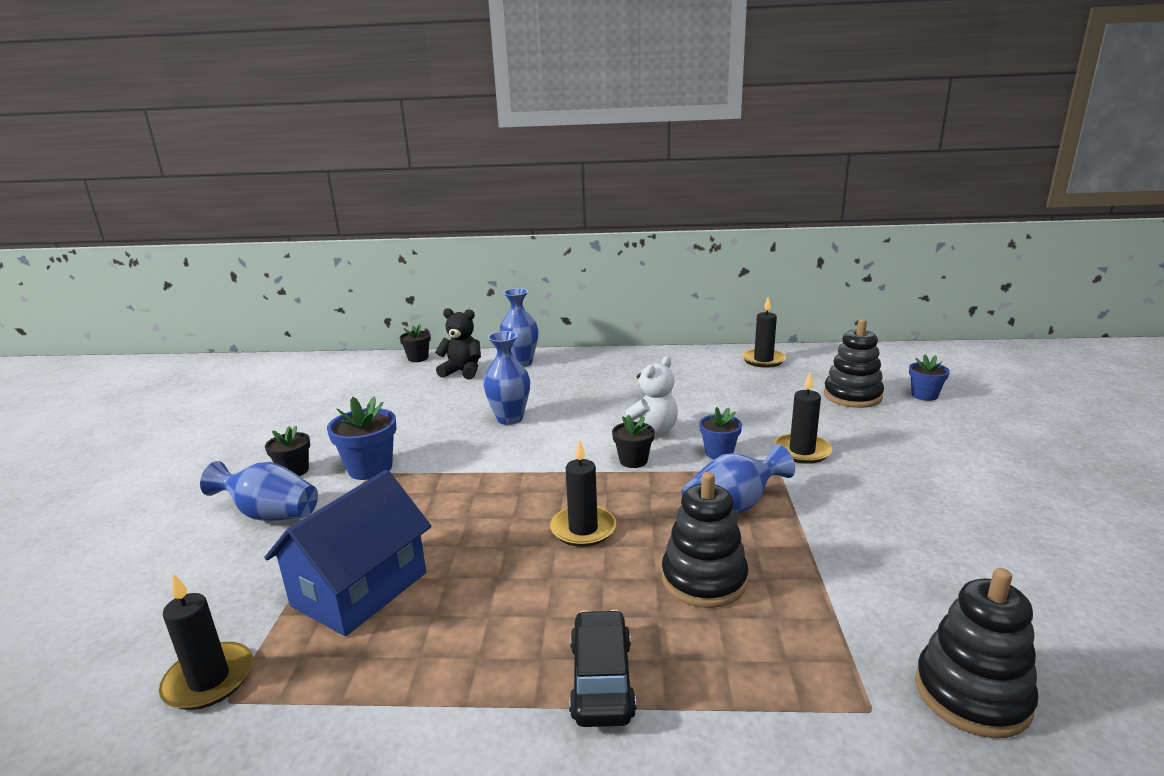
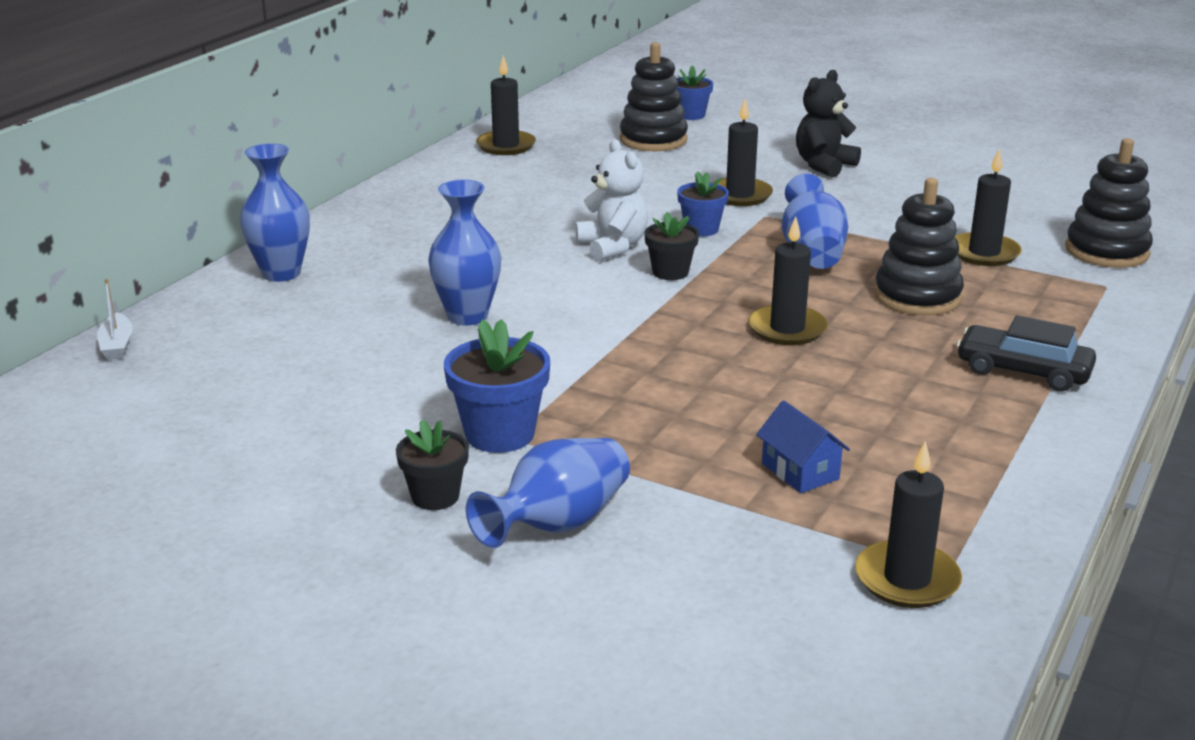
camera: 65 degrees left, 5 degrees up
blue house [264,470,431,636] -> blue house [756,400,850,493], size x0.47
black flower pot [399,324,431,362] -> white boat [97,279,133,360]
black teddy bear [435,308,481,380] -> black teddy bear moved to [796,70,861,177]
none -> black candle [955,149,1022,266]

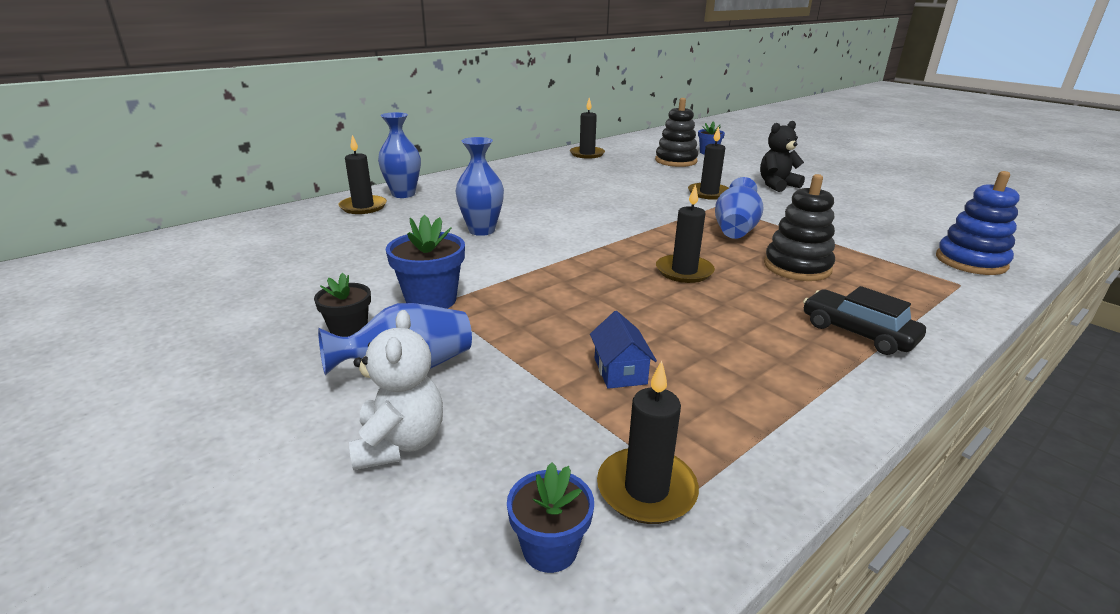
camera: 20 degrees right, 0 degrees up
white boat [97,279,133,360] -> none
white teddy bear [575,139,648,261] -> white teddy bear moved to [349,310,443,470]
black flower pot [644,212,699,280] -> none
blue flower pot [677,171,729,236] -> blue flower pot moved to [507,462,594,573]
black candle [955,149,1022,266] -> black candle moved to [338,135,387,214]
black stacking toy [1065,138,1153,268] -> blue stacking toy [936,171,1020,275]

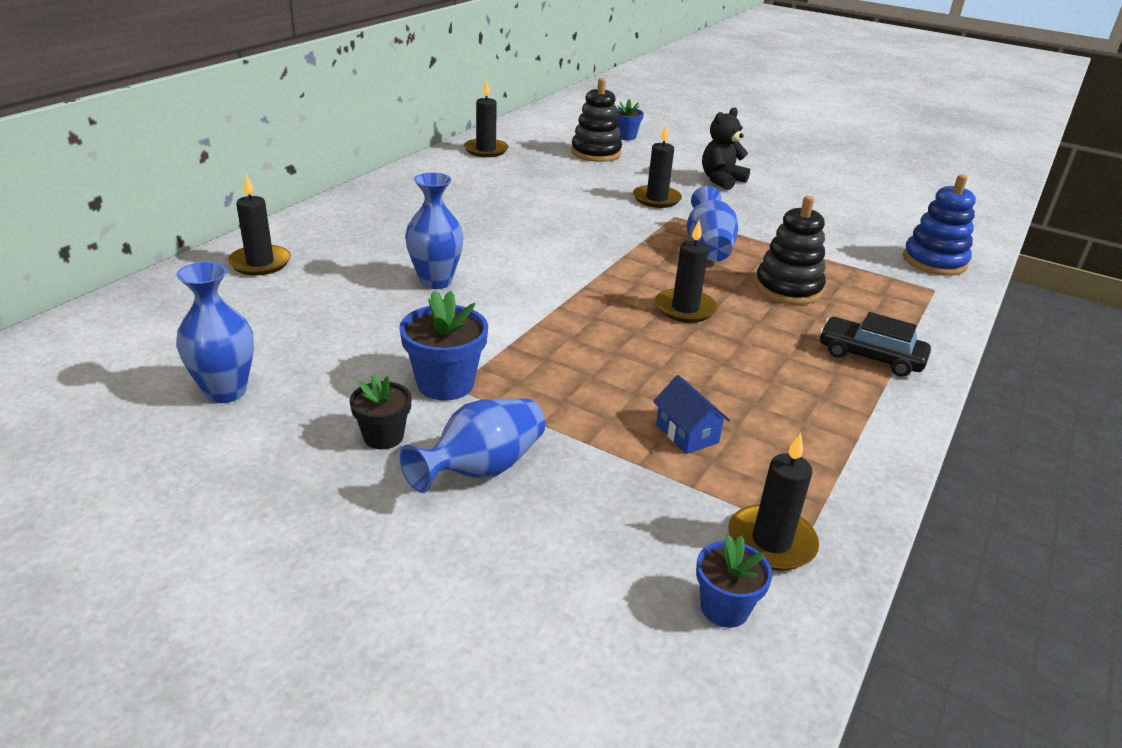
camera: 20 degrees left, 5 degrees up
white teddy bear [349,310,443,470] -> none
blue vase [378,112,421,198] -> blue vase moved to [176,262,254,403]

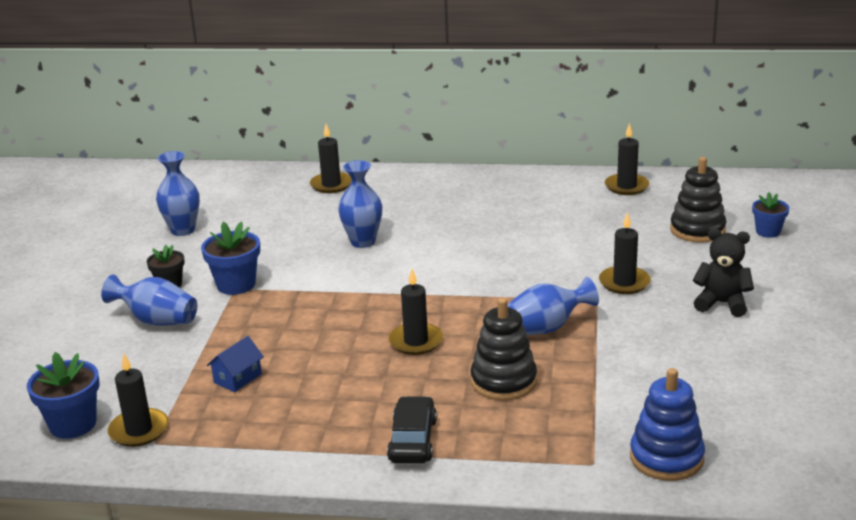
camera: 70 degrees right, 5 degrees down
blue flower pot [696,535,773,628] -> blue flower pot [27,352,100,439], size x1.56

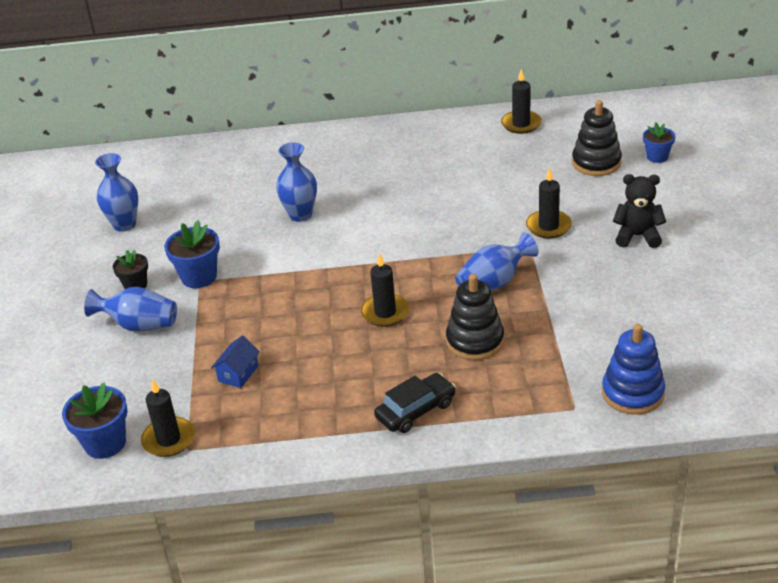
camera: 10 degrees left, 10 degrees up
black candle [310,124,352,193] -> none
black car [387,396,437,464] -> black car turned 60 degrees clockwise [374,373,456,433]

